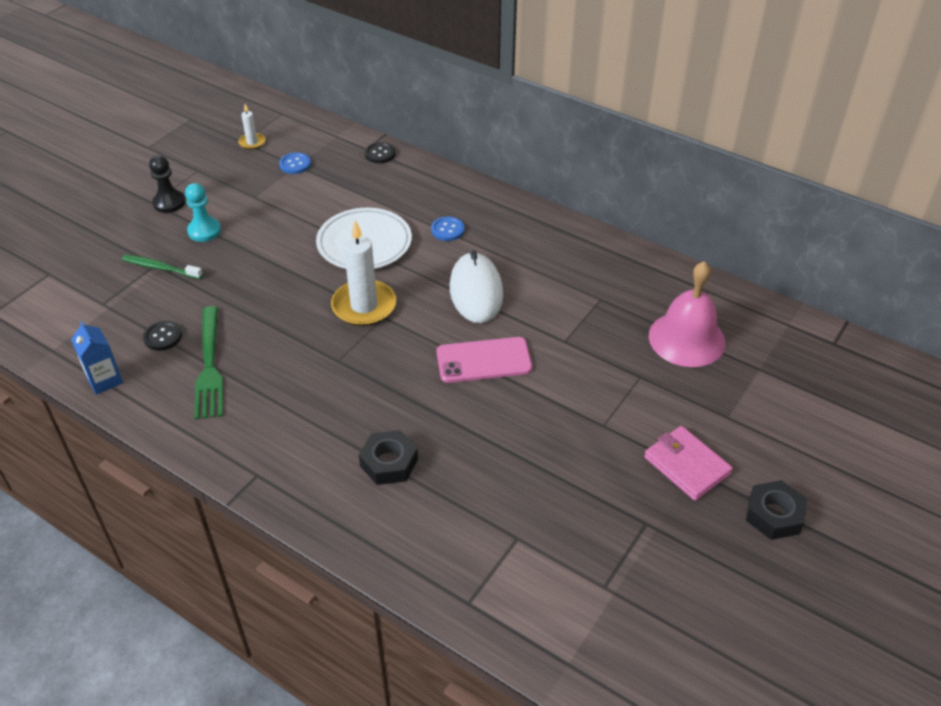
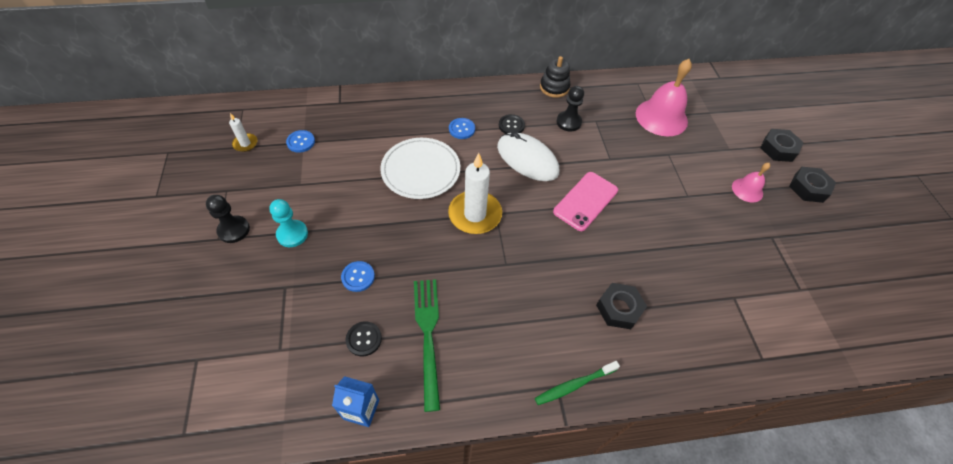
camera: 45 degrees left, 10 degrees up
green toothbrush [122,255,203,279] -> green toothbrush moved to [535,361,620,405]
green fork [194,306,223,419] -> green fork turned 135 degrees counterclockwise [414,279,440,412]
black button [365,142,396,163] -> black button moved to [499,114,525,134]
pink wallet [644,426,733,501] -> pink bell [732,163,770,202]
none -> blue button [341,261,375,292]
none -> black stacking toy [540,56,570,98]
none -> black pawn [557,86,584,132]
none -> black nut [760,129,804,162]

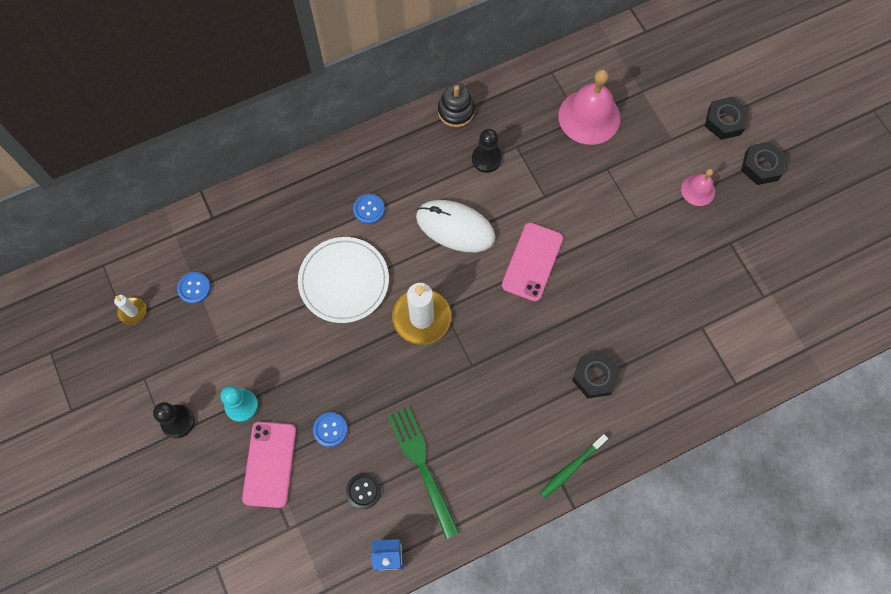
camera: 15 degrees left, 15 degrees up
black button [499,114,525,134] -> none
none -> pink phone [242,422,296,508]

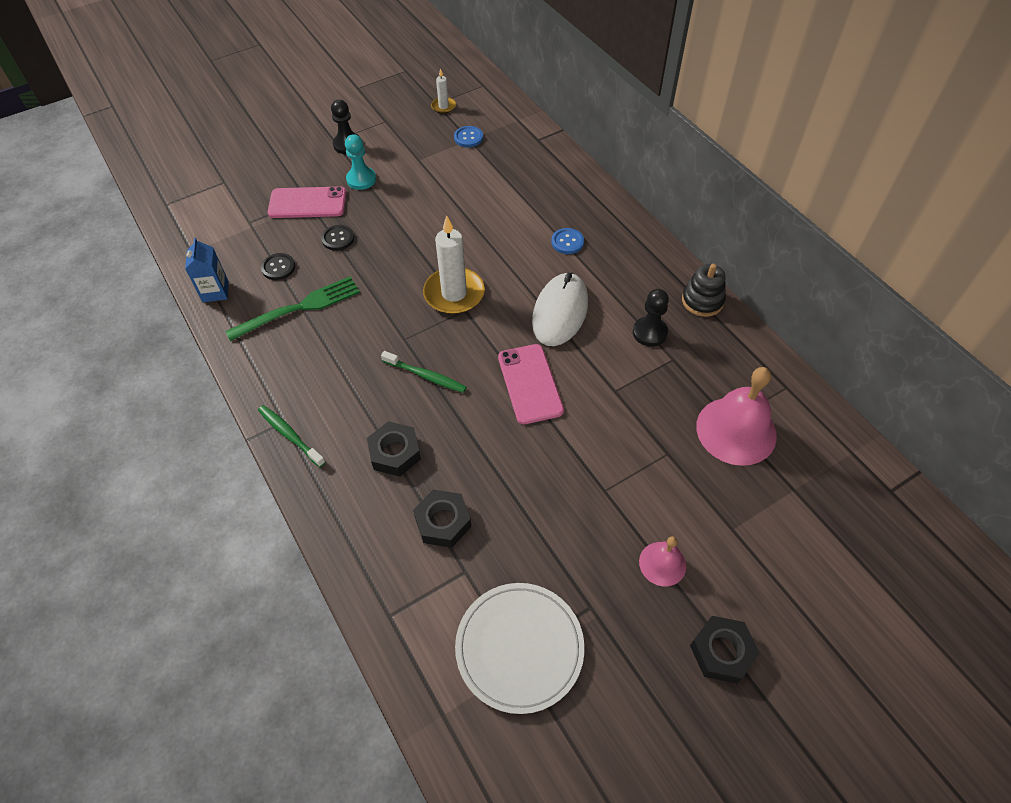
camera: 85 degrees right, 15 degrees down
white plate [298,237,389,323] -> white plate moved to [455,583,584,714]
blue button [313,412,348,447] -> black button [321,225,354,251]
pink phone [502,223,563,301] -> pink phone turned 60 degrees clockwise [498,344,564,424]
black nut [705,97,749,140] -> black nut moved to [413,490,472,548]
none -> green toothbrush [381,351,467,393]

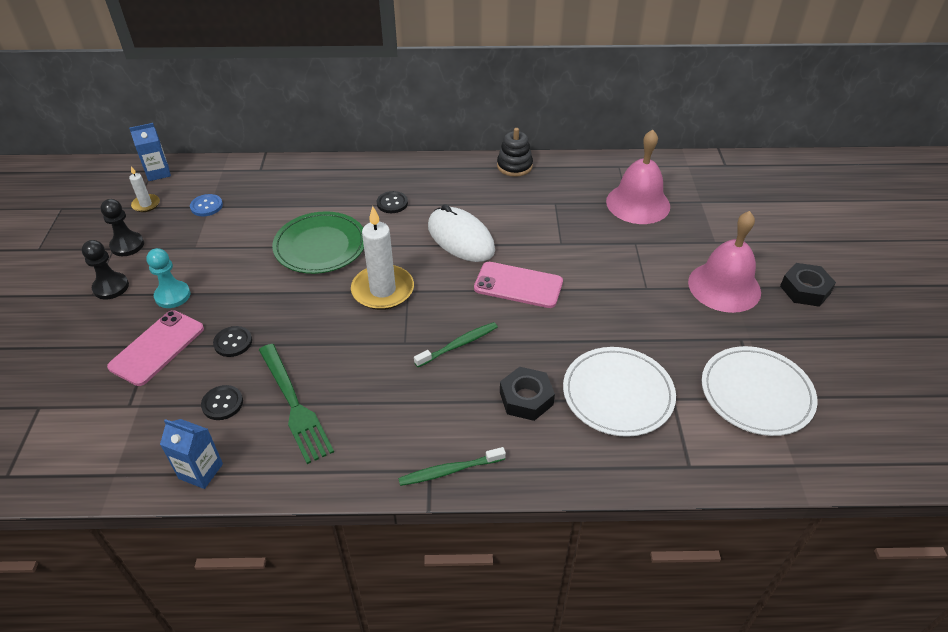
camera: 60 degrees left, 10 degrees down
green fork [226,276,360,341] -> green fork turned 150 degrees clockwise [259,344,334,464]
black nut [413,490,472,548] -> white plate [563,347,676,437]
blue button [551,228,584,254] -> black button [377,191,408,213]
black pawn [633,289,669,347] -> black pawn moved to [101,199,144,256]
pink bell [639,536,686,587] -> pink bell [688,211,761,313], size x1.87
none -> blue carton [129,123,171,181]
none -> green plate [272,211,364,274]

